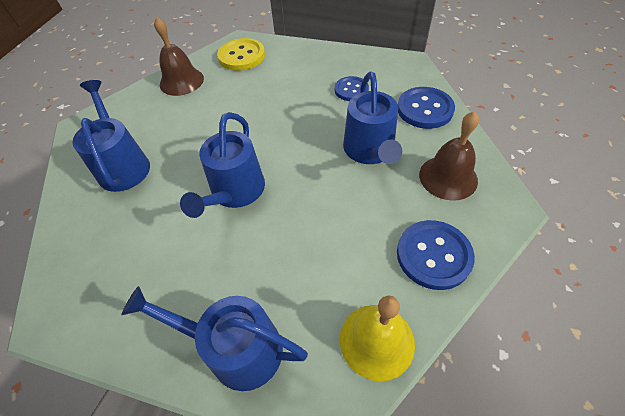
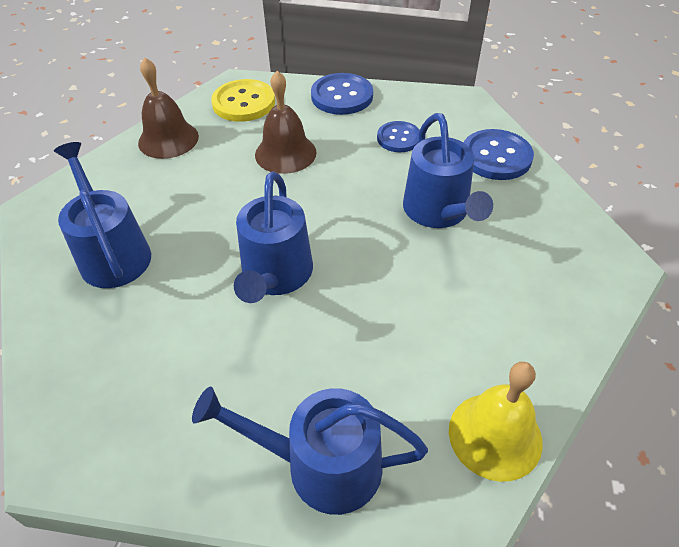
camera: 10 degrees left, 5 degrees down
blue button [397,220,475,290] -> blue button moved to [311,73,373,115]
brown bell [419,111,479,201] -> brown bell moved to [255,71,317,174]

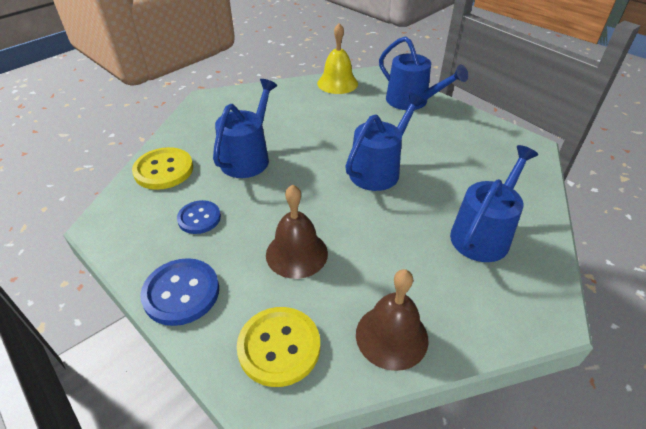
camera: 145 degrees left, 5 degrees down
blue watering can [54,142,151,288] -> blue watering can turned 150 degrees counterclockwise [450,145,538,262]
blue button [464,129,534,180] -> yellow button [132,147,193,190]

